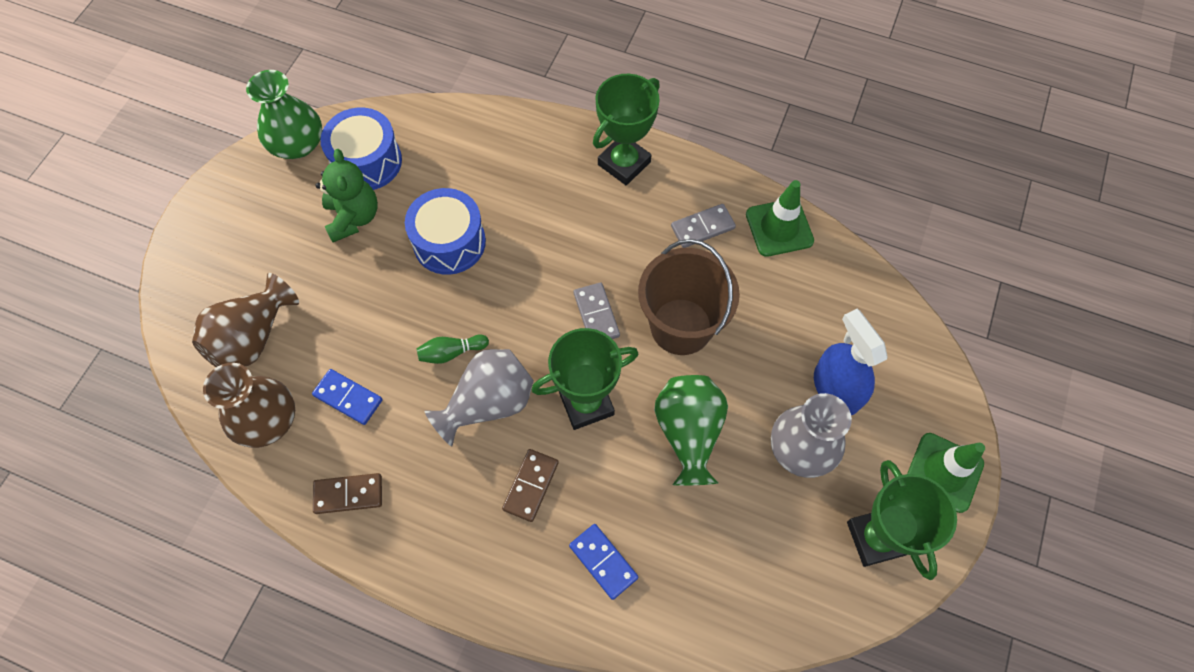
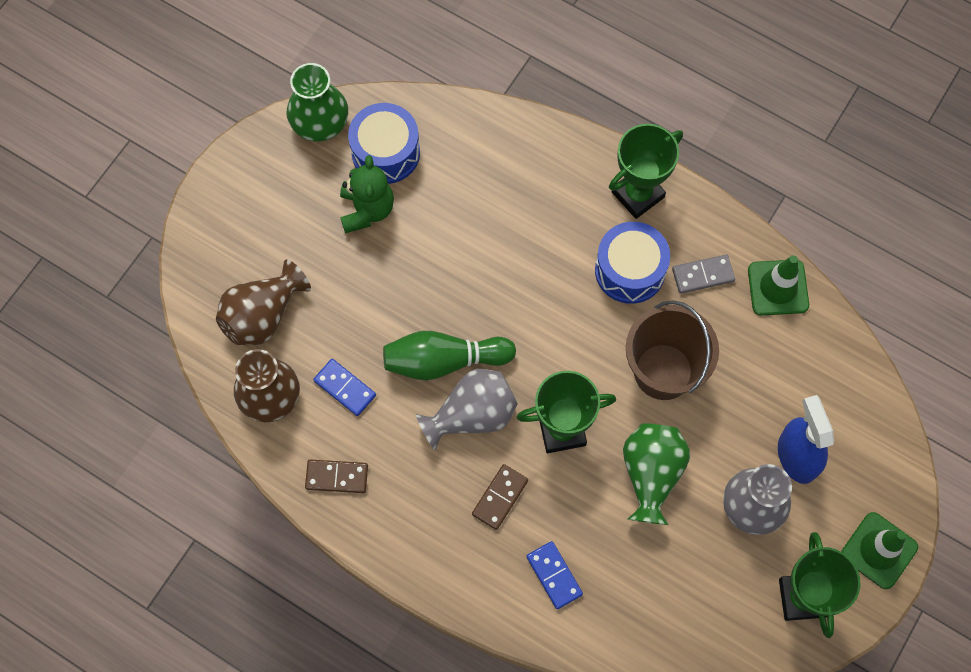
camera: 10 degrees right, 5 degrees up
blue drum [405,188,486,275] -> blue drum moved to [595,222,670,304]
green bowling pin [416,334,489,364] -> green bowling pin [383,331,516,380], size x1.97
grey domino [574,282,620,339] -> none

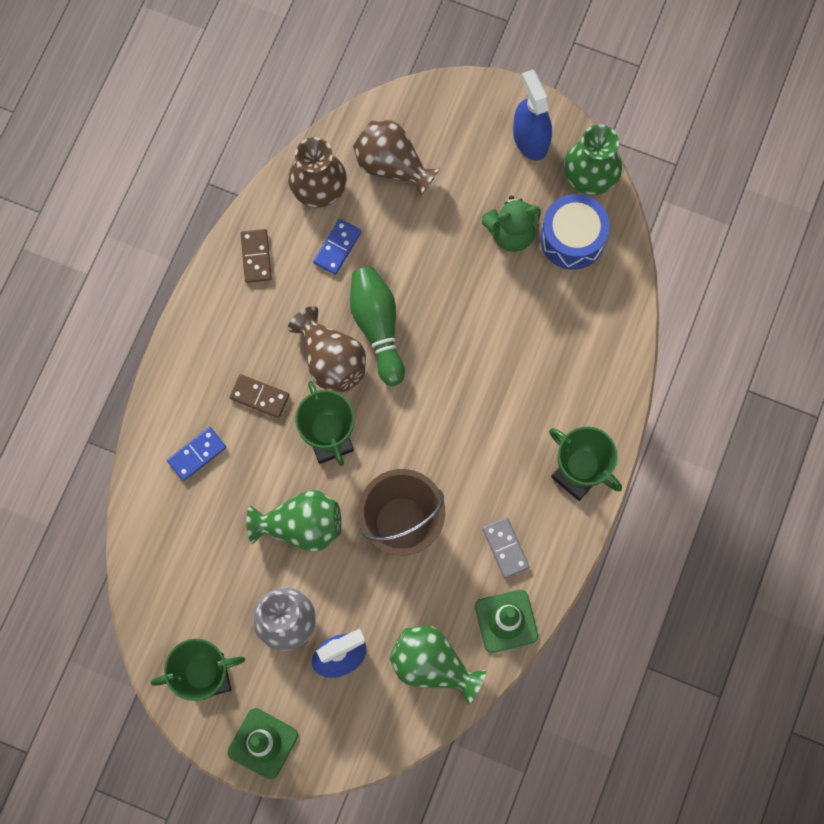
camera: 80 degrees right, 5 degrees up
grey vase [416,369,518,450] -> brown vase [288,306,366,392]
blue drum [595,222,670,304] -> none
none -> green vase [390,625,486,705]
none -> blue spray bottle [513,69,552,161]

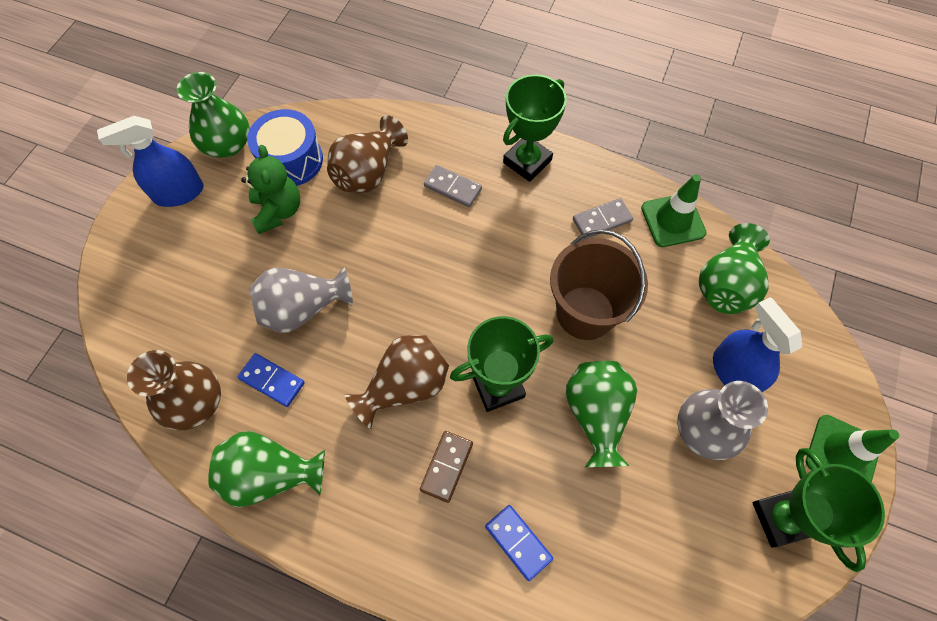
camera: 90 degrees left, 10 degrees down
brown domino [240,229,272,283] -> green vase [208,431,325,507]
green bowling pin [350,266,405,386] -> none
brown vase [353,120,441,198] -> brown vase moved to [327,115,408,193]
none -> grey vase [249,267,353,333]
none -> grey domino [424,165,482,207]

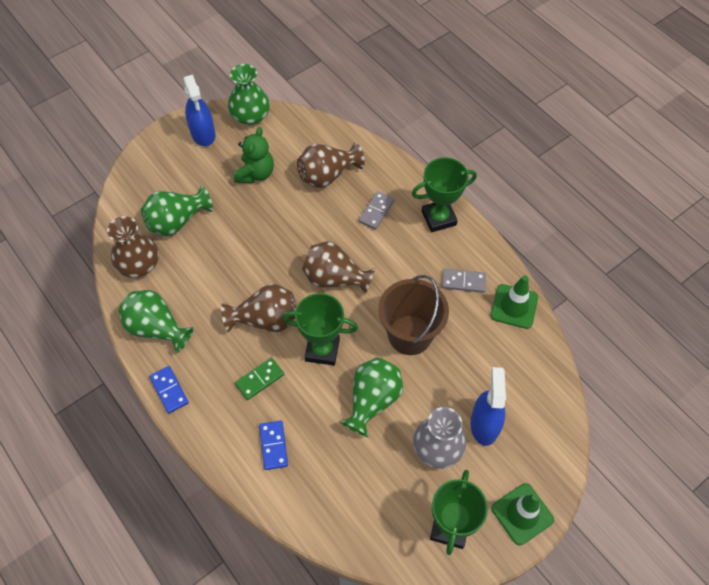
camera: 30 degrees right, 5 degrees down
blue spray bottle [97,116,204,207] -> blue spray bottle turned 120 degrees counterclockwise [183,75,215,146]
blue domino [237,353,305,407] -> blue domino moved to [149,366,189,414]
blue drum [247,109,323,186] -> none
grey vase [249,267,353,333] -> none
brown domino [420,431,473,503] -> green domino [235,357,284,400]
grey domino [424,165,482,207] -> grey domino turned 60 degrees clockwise [358,191,395,230]
green vase [699,223,770,314] -> green vase moved to [141,186,213,236]
none -> brown vase [302,241,375,295]

